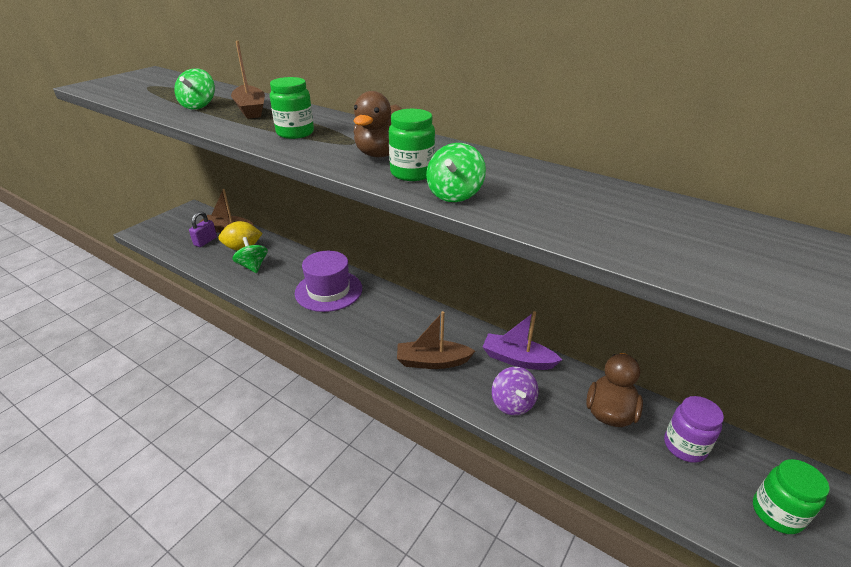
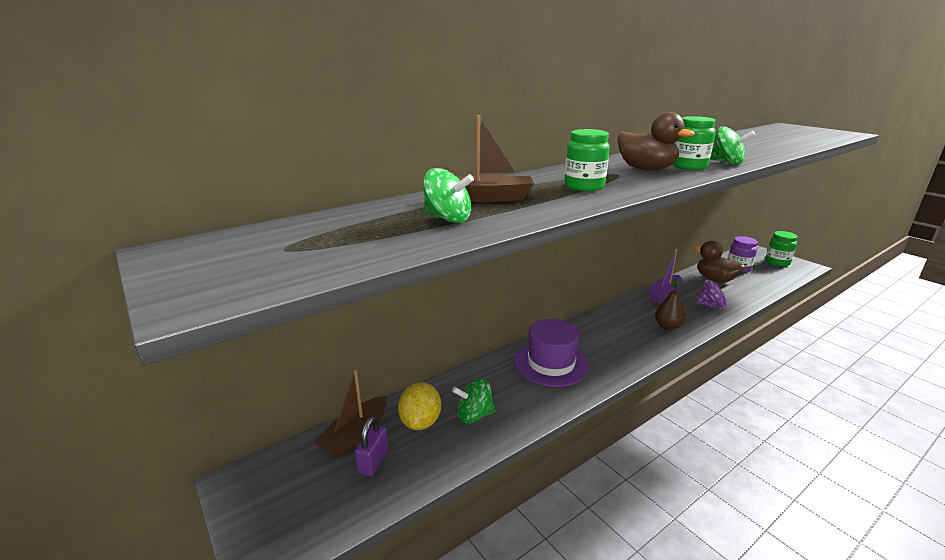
camera: 70 degrees left, 10 degrees down
purple padlock [189,211,217,247] -> purple padlock turned 60 degrees clockwise [355,416,388,476]
brown boat [397,311,475,369] -> brown pear [655,279,686,330]

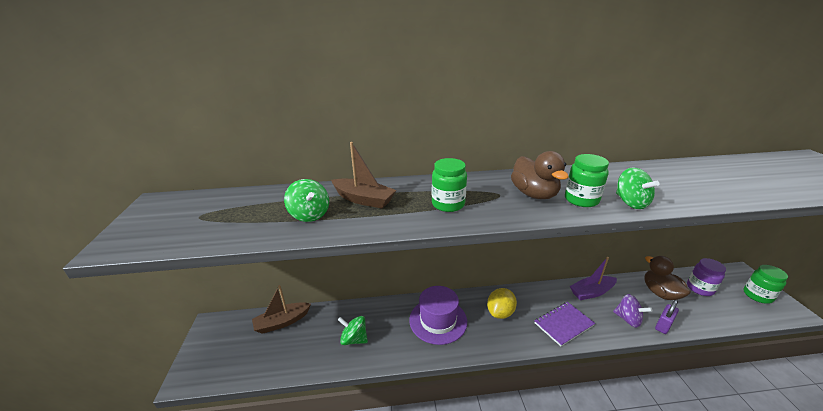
camera: 30 degrees right, 5 degrees up
purple padlock [355,416,388,476] -> purple padlock moved to [655,300,679,334]
yellow lemon [398,382,441,430] -> yellow lemon moved to [487,288,517,319]
brown pear [655,279,686,330] -> purple notebook [534,302,595,346]

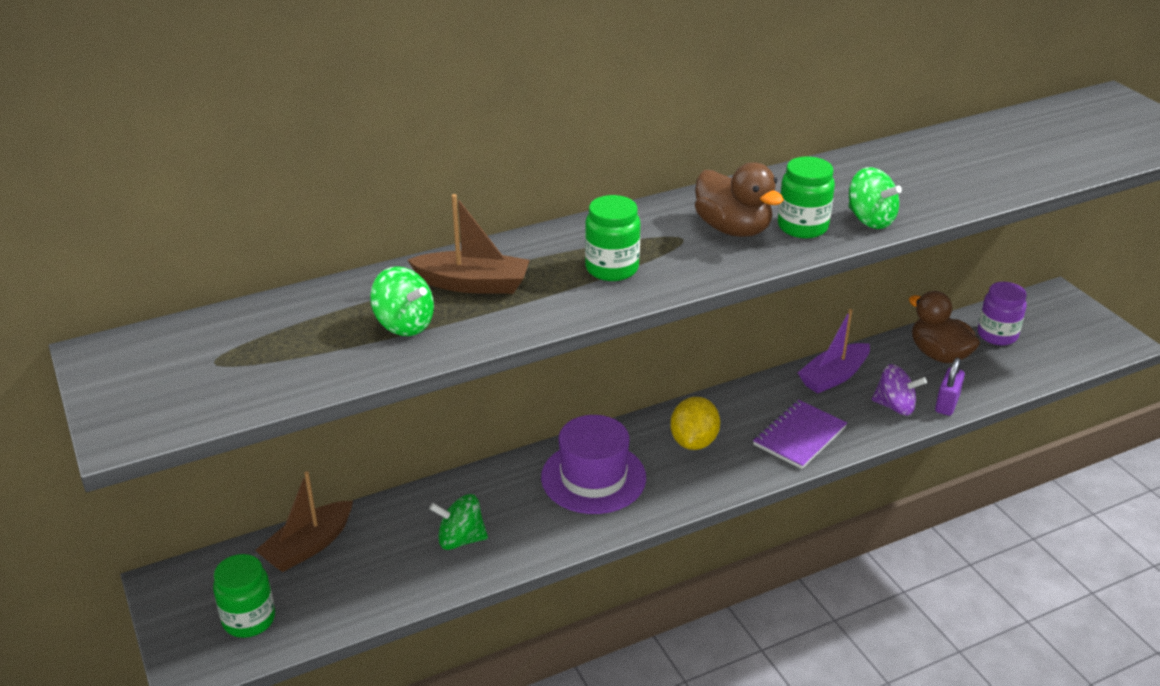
camera: 20 degrees left, 5 degrees up
green jar [743,265,788,304] -> green jar moved to [213,554,275,638]

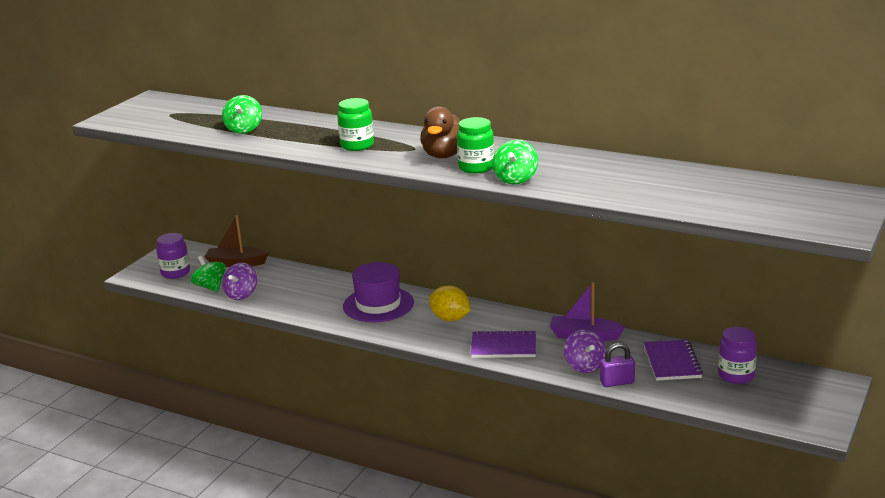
camera: 55 degrees right, 10 degrees down
green jar [213,554,275,638] -> purple jar [156,233,190,279]
brown boat [407,194,530,294] -> none
green spinning top [429,494,488,550] -> green spinning top moved to [191,256,226,292]
yellow lemon [670,397,720,450] -> yellow lemon turned 60 degrees clockwise [429,286,471,321]
brown duck [909,291,980,363] -> purple notebook [644,339,703,381]
none -> purple spinning top [222,263,257,300]

